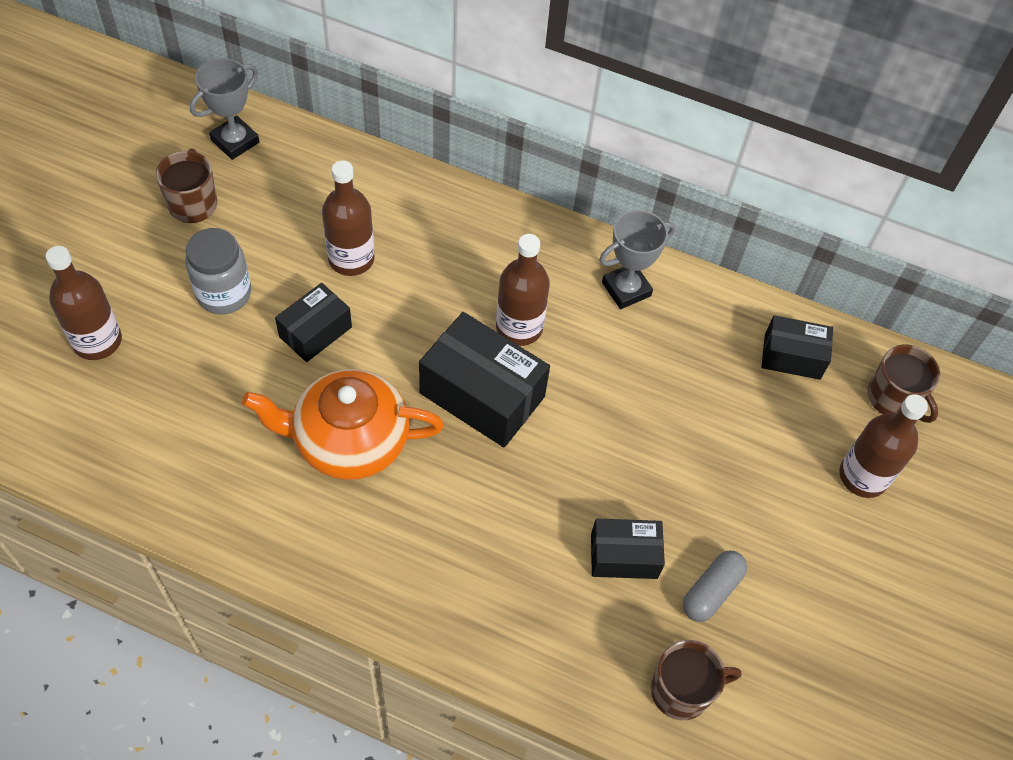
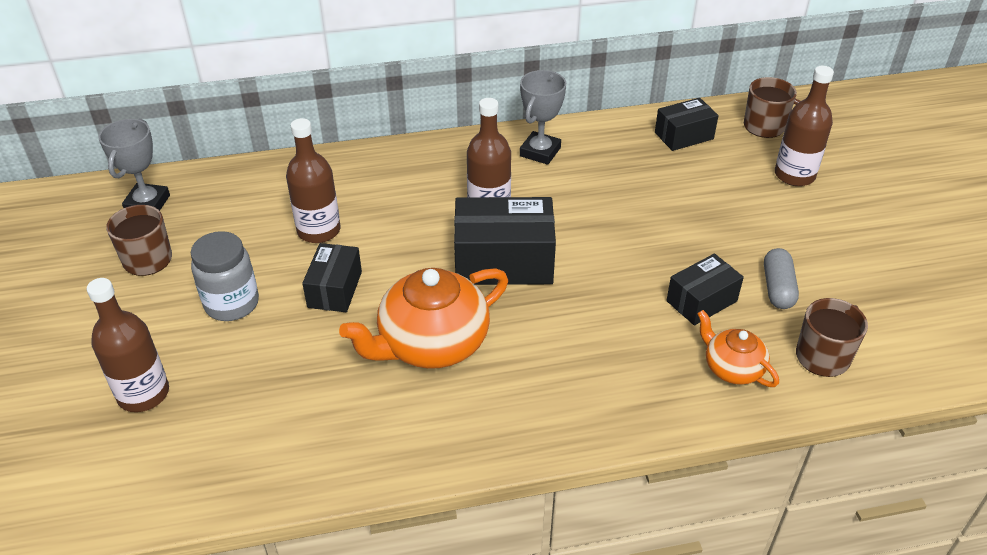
camera: 30 degrees left, 15 degrees down
none -> orange teapot [697,310,779,387]

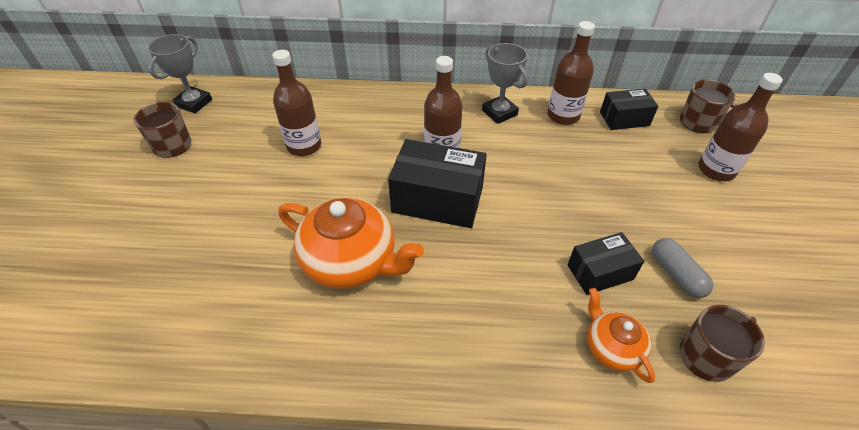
camera: 15 degrees right, 5 degrees up
brown bottle [87,278,169,412] -> brown bottle moved to [548,21,595,125]
grey jar [191,231,259,321] -> none
black box [302,243,362,312] -> none
orange teapot [339,268,508,369] -> orange teapot turned 135 degrees counterclockwise [278,198,424,289]
grey trophy [520,70,566,165] -> grey trophy turned 75 degrees counterclockwise [482,43,528,124]
grey capsule [764,248,799,309] -> grey capsule turned 45 degrees counterclockwise [652,238,713,298]

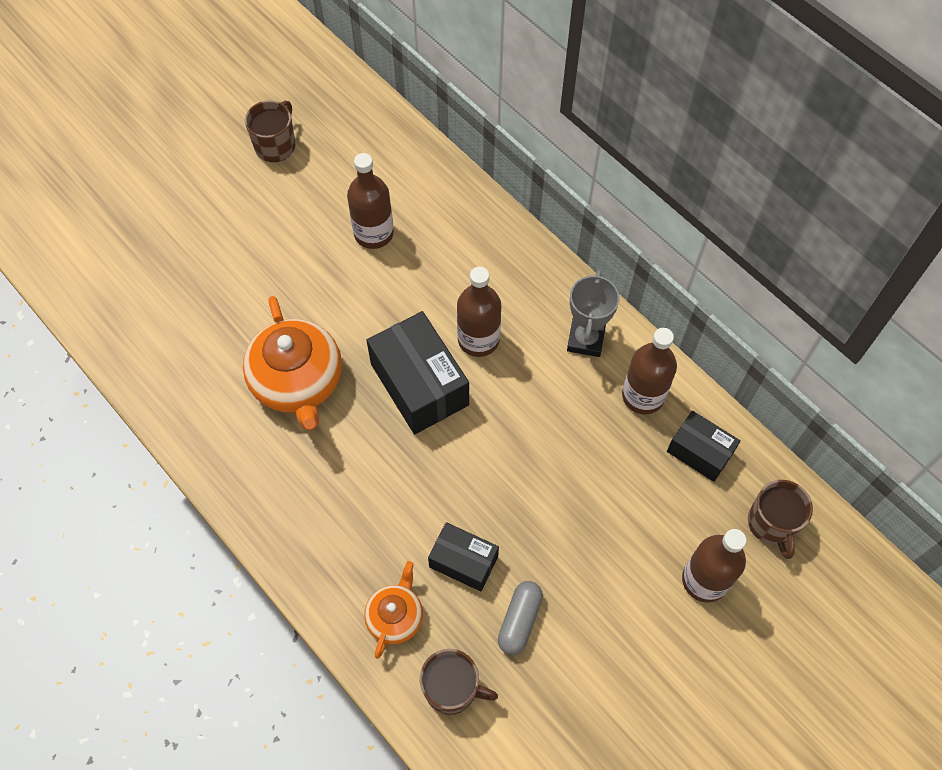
camera: 45 degrees right, 15 degrees up
grey trophy [148,34,212,113] -> none

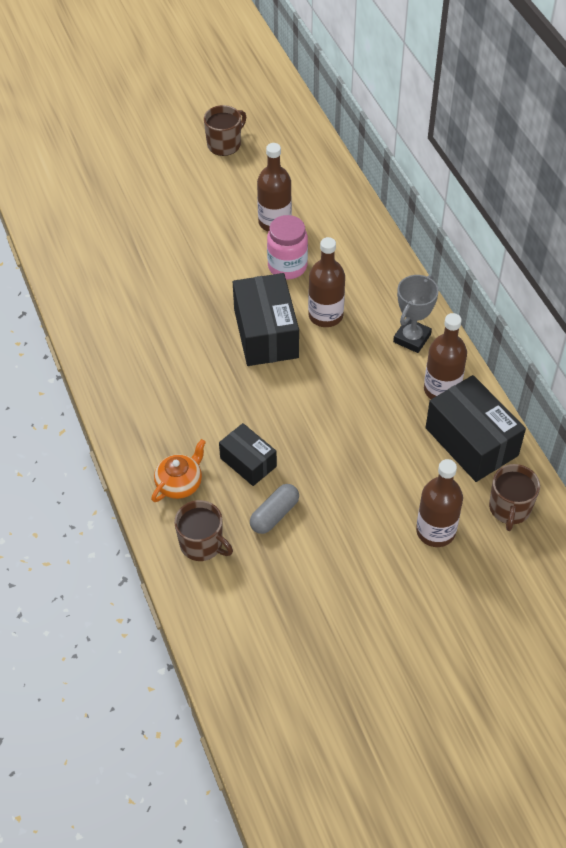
camera: 20 degrees right, 10 degrees down
orange teapot [243,296,342,430] -> none
black box [667,411,741,482] -> black box [426,375,526,482], size x1.69
none -> pink jar [267,215,308,279]

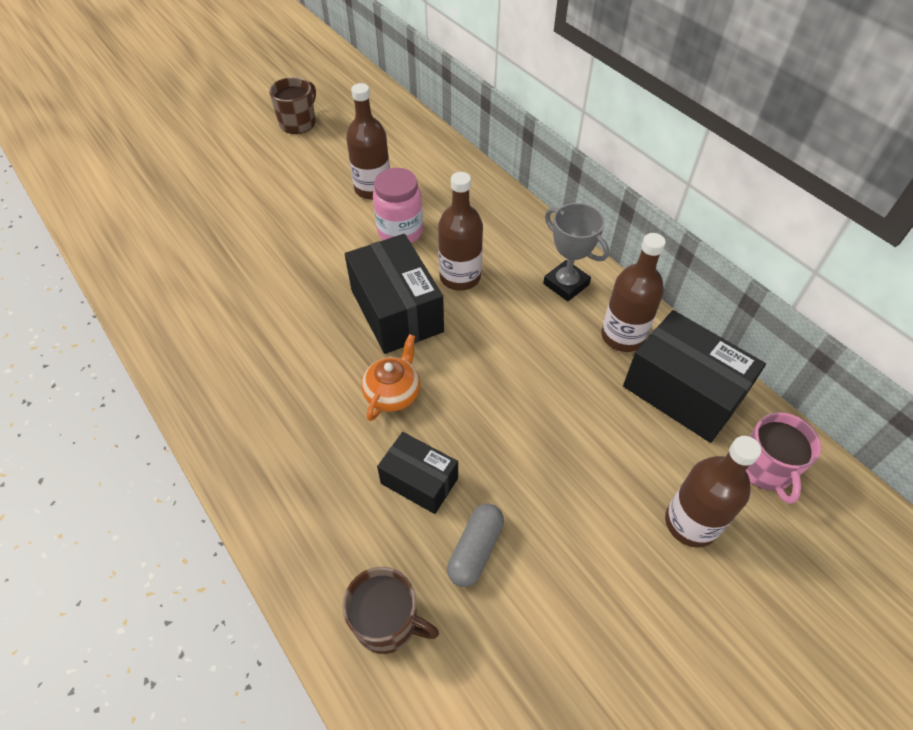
camera: 15 degrees left, 0 degrees up
orange teapot [151,439,206,502] -> orange teapot moved to [361,334,420,421]
grey trophy [393,275,439,353] -> grey trophy turned 60 degrees counterclockwise [543,203,609,301]
brown mug [489,464,540,531] -> pink mug [746,412,821,504]

